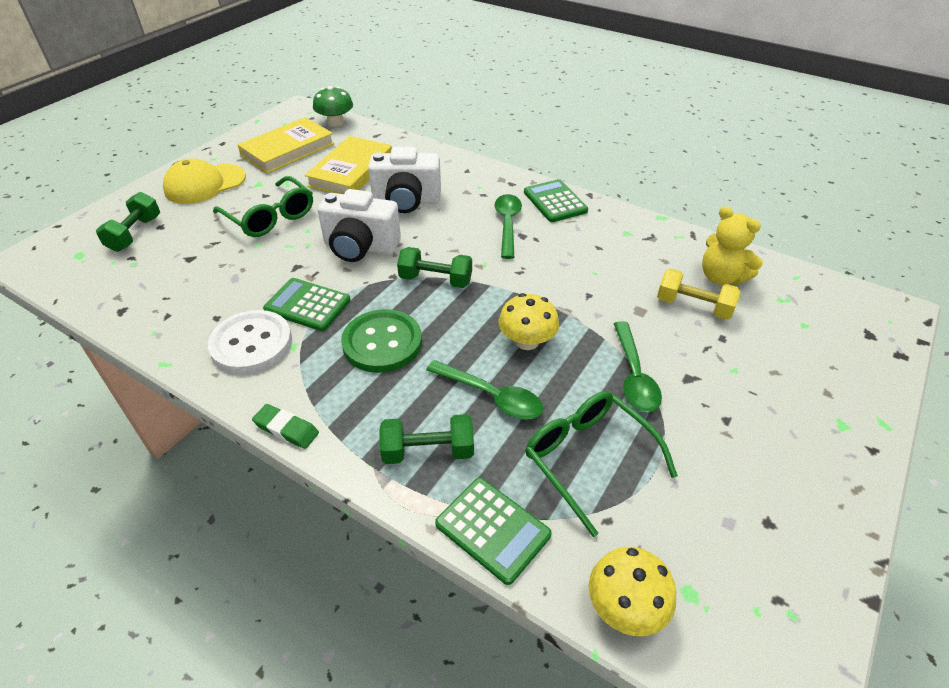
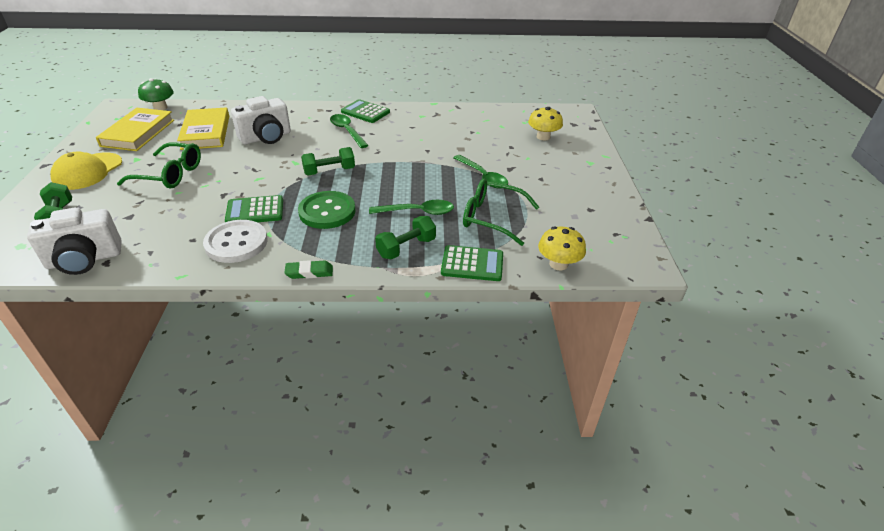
camera: 35 degrees left, 5 degrees down
white camera [318,189,401,262] -> white camera moved to [27,207,122,275]
yellow mushroom [499,293,559,350] -> yellow mushroom moved to [528,107,563,141]
yellow dumbbell [657,268,740,320] -> none
yellow teddy bear [702,206,763,285] -> none

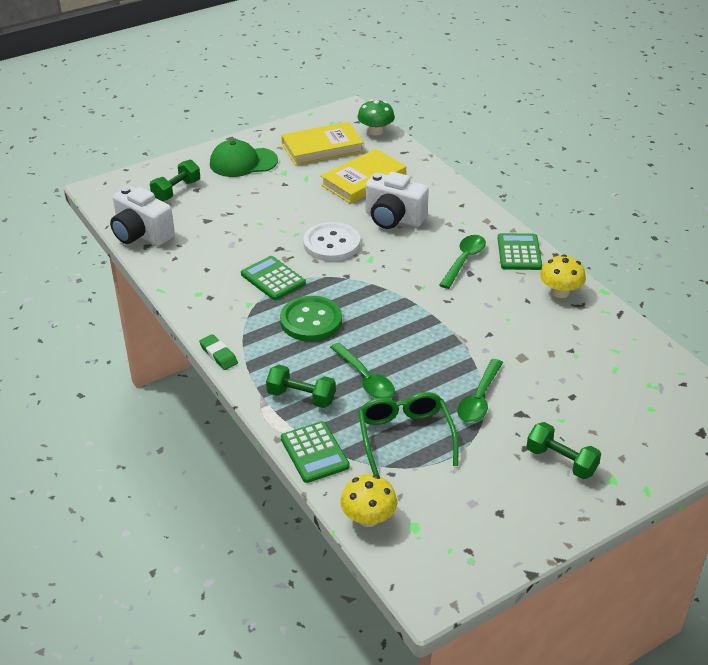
camera: 60 degrees right, 0 degrees up
yellow cap [50,152,122,190] -> green cap [210,139,278,177]
green glasses [117,142,201,189] -> none
white button [203,220,267,263] -> white button moved to [303,222,360,261]
green dumbbell [301,147,355,176] -> green dumbbell moved to [526,422,601,479]
yellow mushroom [528,107,563,141] -> yellow mushroom moved to [540,254,586,298]

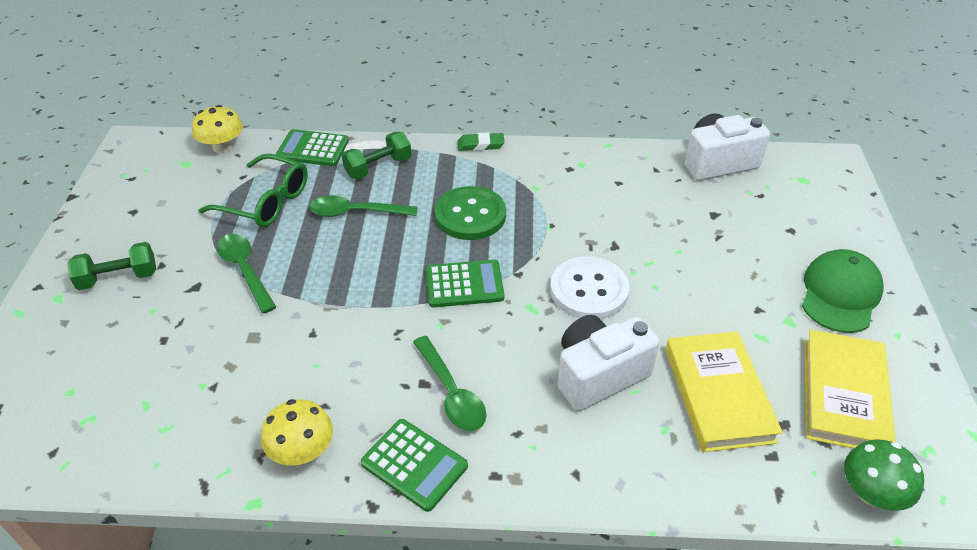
camera: 125 degrees right, 5 degrees up
green dumbbell [150,160,200,201] -> none
green calculator [241,256,306,300] -> green calculator moved to [426,260,504,308]

